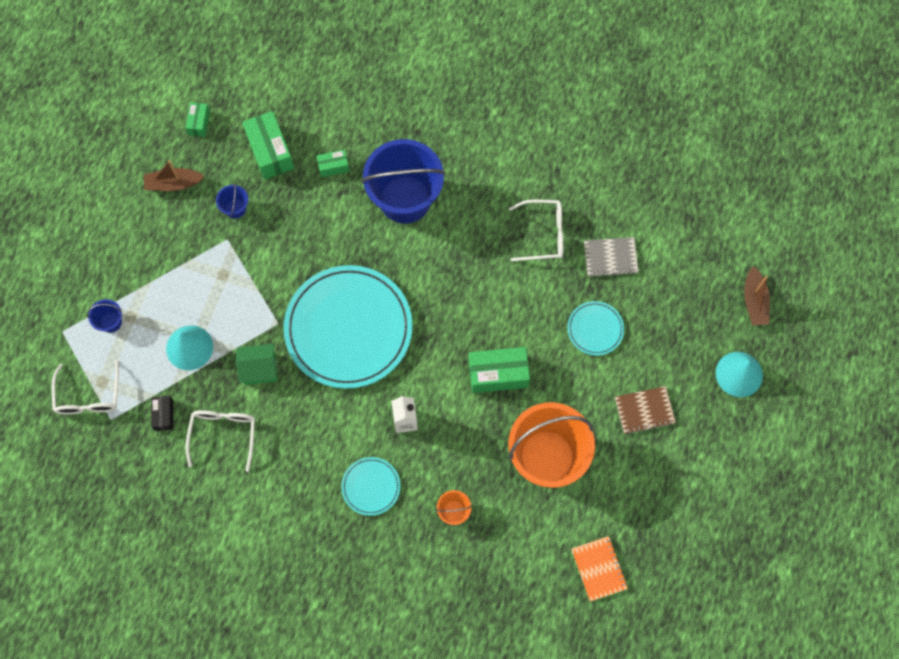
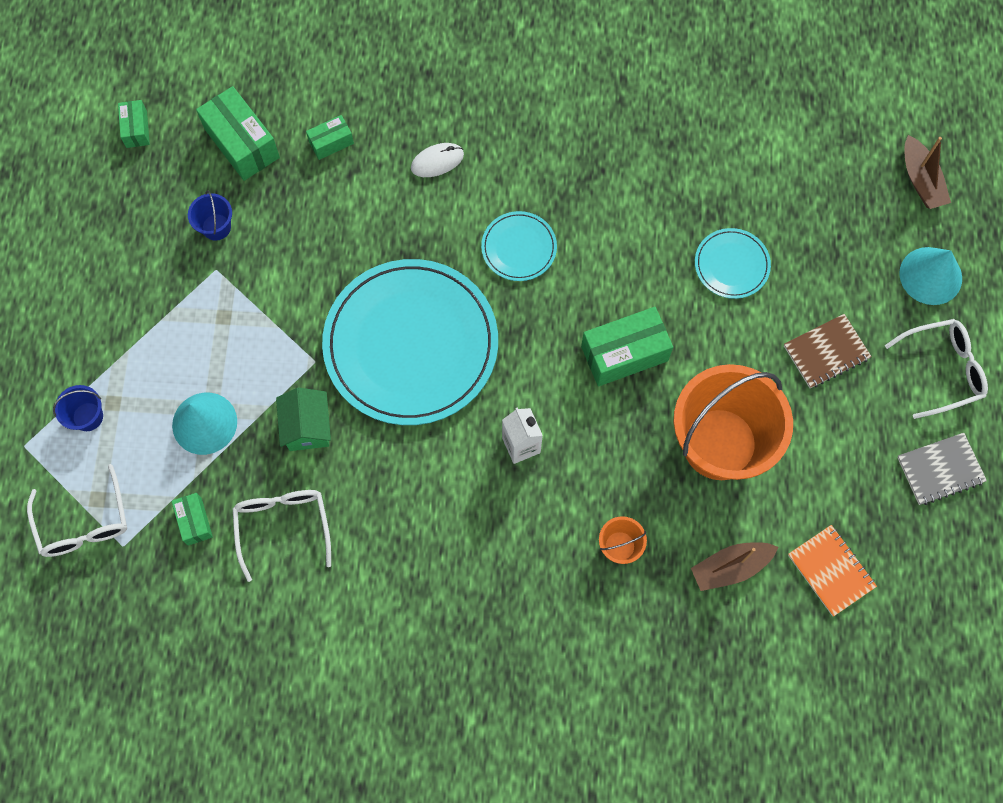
camera: 15 degrees left, 0 degrees up
brown boat [144,160,204,191] -> brown boat moved to [691,542,778,591]
black box [151,396,174,431] -> green box [172,493,213,546]
green house [236,344,277,385] -> green house turned 75 degrees counterclockwise [276,388,331,451]
turquoise plate [341,457,400,516] -> turquoise plate moved to [481,211,557,281]
blue bucket [361,139,445,224] -> white mouse [411,143,464,177]
white glasses [509,200,563,261] -> white glasses moved to [885,319,988,419]
grey notebook [584,237,639,277] -> grey notebook moved to [897,433,987,505]

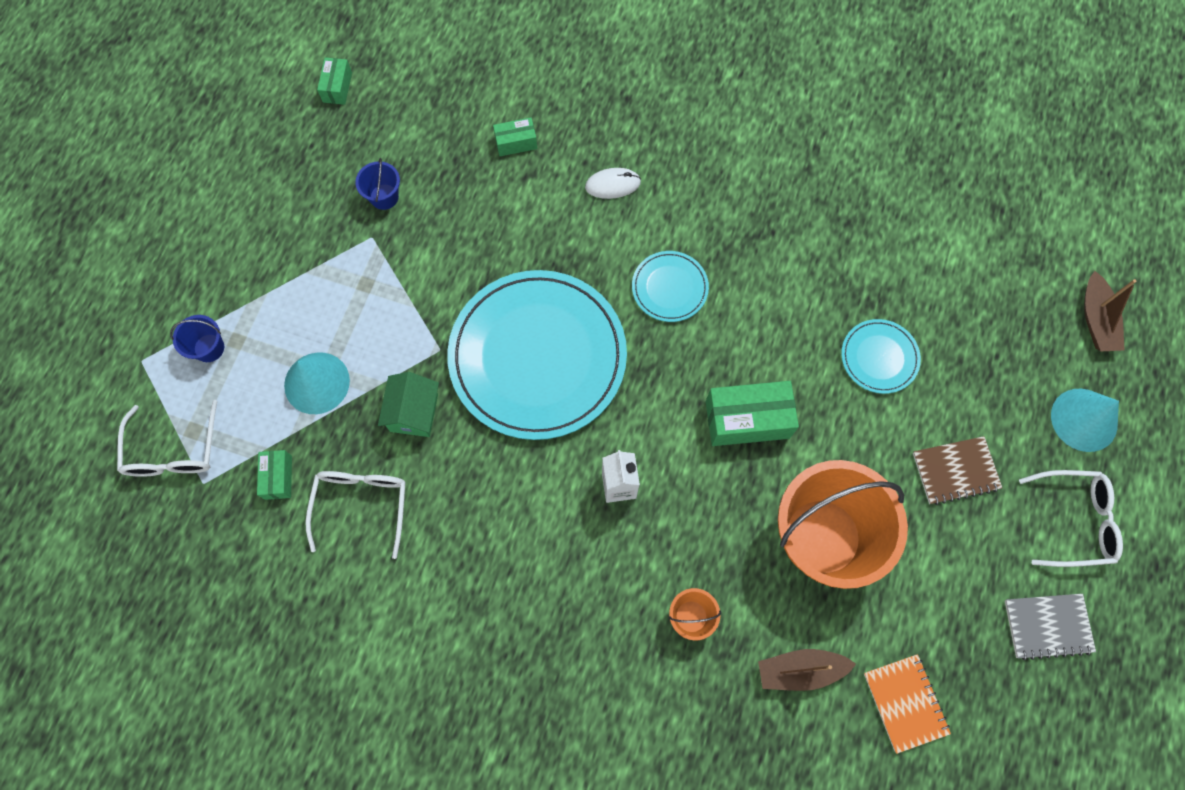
camera: 15 degrees right, 0 degrees up
green box [196,86,280,181] -> none

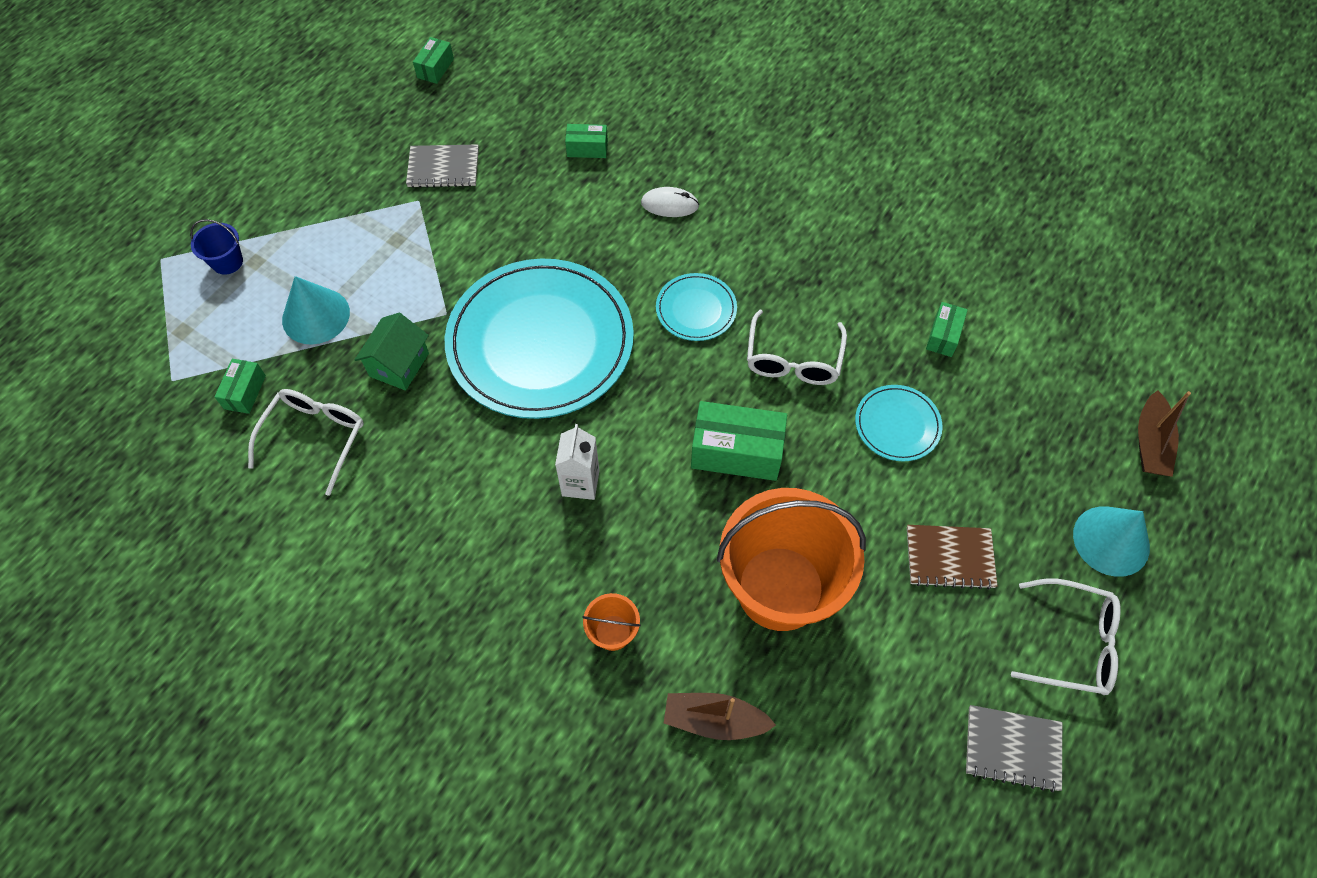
camera: 15 degrees right, 10 degrees down
white glasses [117,400,217,477] -> white glasses moved to [747,310,847,385]
blue bucket [355,158,400,210] -> grey notebook [406,145,479,188]
orange notebook [864,654,951,754] -> none
none -> green box [926,302,968,357]

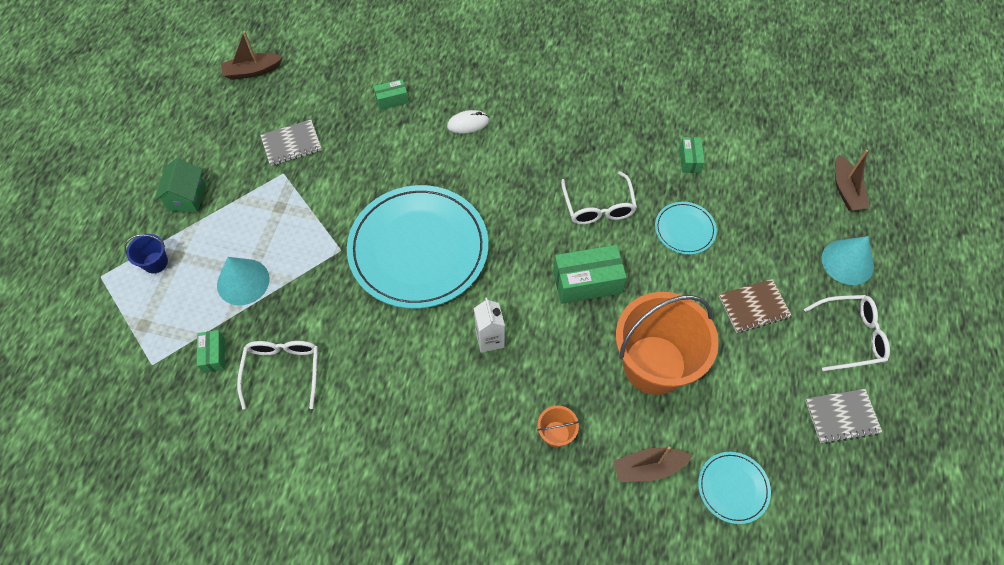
camera: 20 degrees left, 0 degrees up
green house [354,313,429,391] -> green house moved to [155,158,205,212]
green box [413,37,454,84] -> brown boat [221,31,283,80]
turquoise plate [656,273,737,341] -> turquoise plate moved to [698,452,771,524]

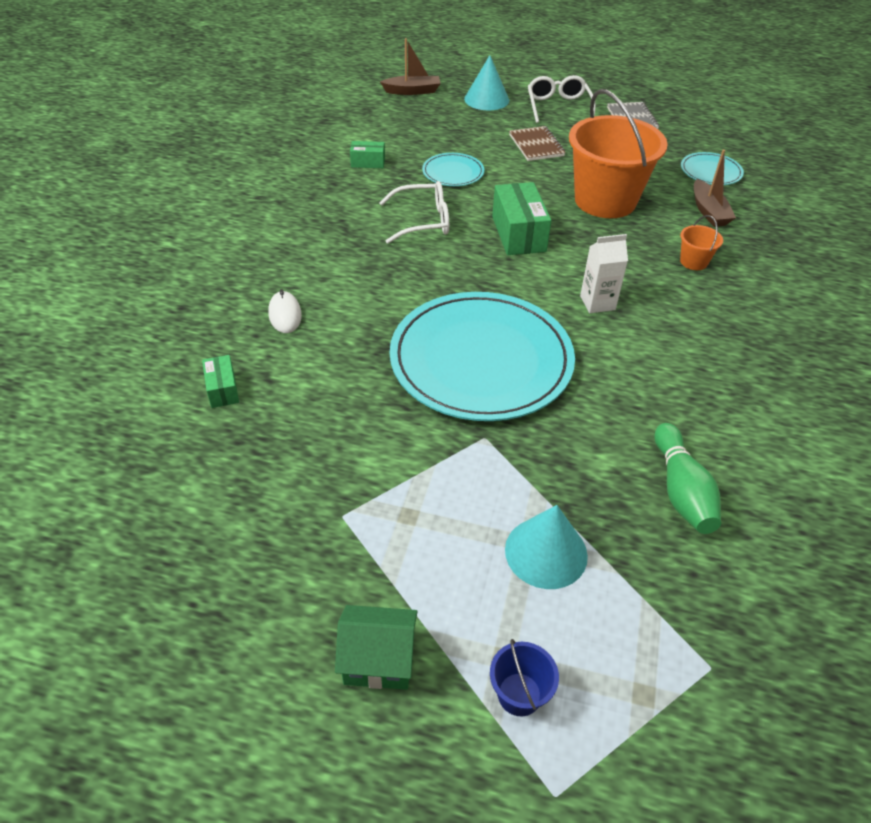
camera: 90 degrees left, 15 degrees down
green box [197,330,225,373] -> none
brown boat [221,31,283,80] -> none
white glasses [237,341,318,410] -> green bowling pin [654,423,721,534]
grey notebook [260,120,322,166] -> none

